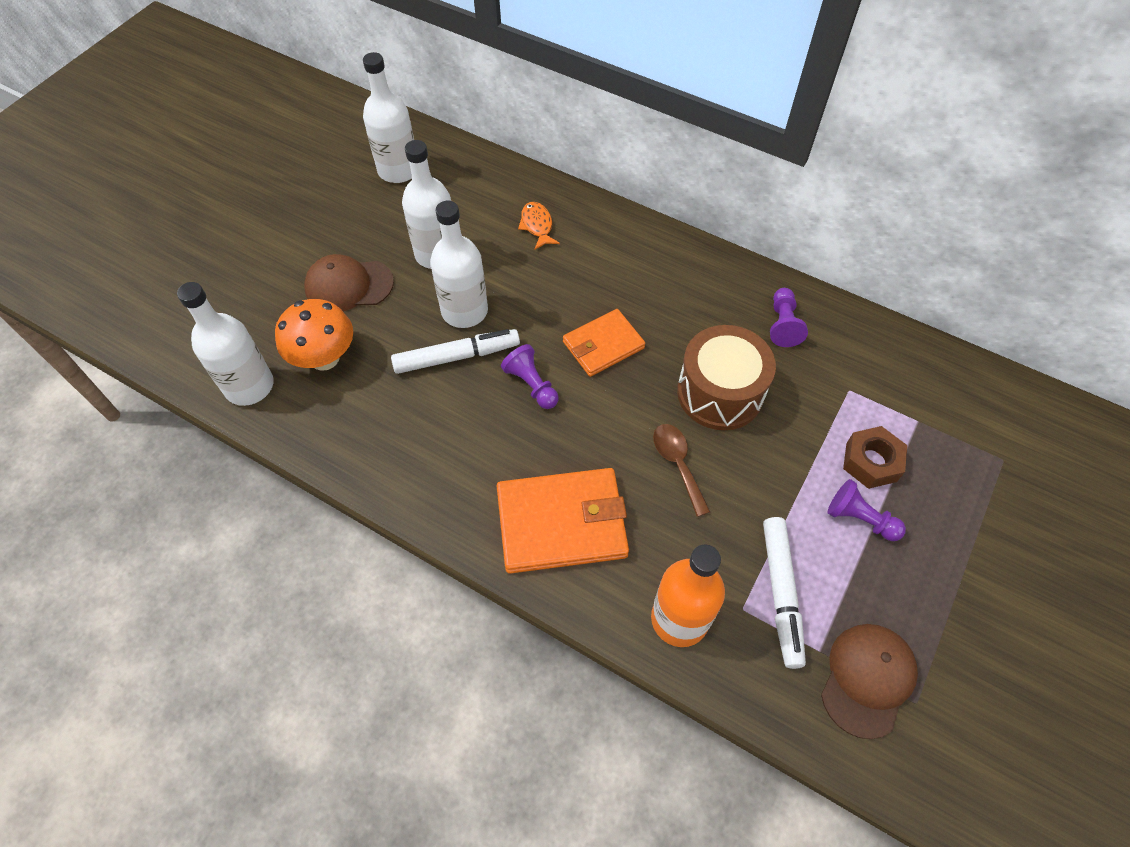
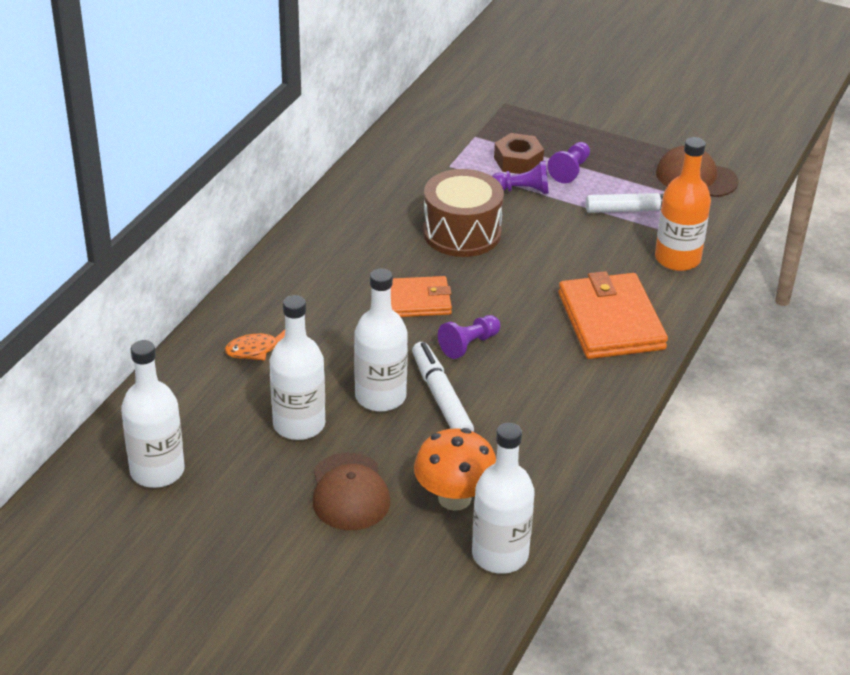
camera: 95 degrees left, 20 degrees down
orange wallet [563,309,645,377] -> orange wallet turned 60 degrees counterclockwise [391,276,452,317]
brown spoon [653,424,710,517] -> none
purple pawn [770,288,808,347] -> purple pawn moved to [492,161,549,194]

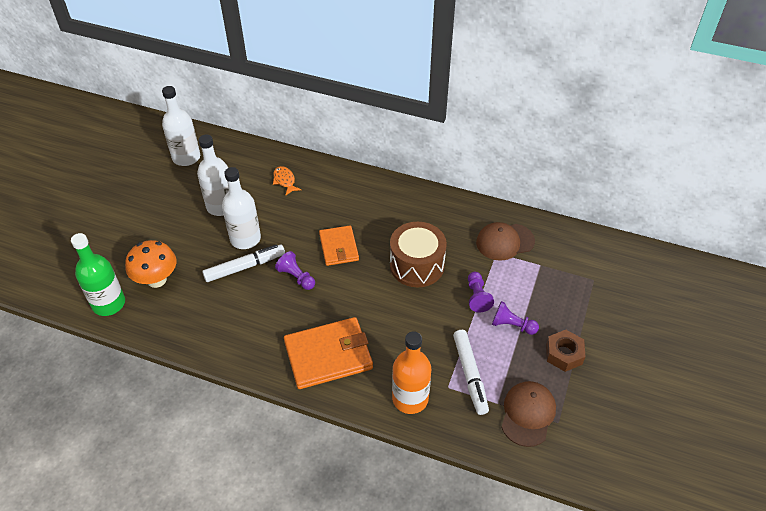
camera: 85 degrees right, 10 degrees up
brown cap [313,453,390,530] -> brown cap moved to [476,222,535,261]
white bottle [472,423,535,574] -> green bottle [71,233,125,316]
brown nut [494,133,544,174] -> brown nut moved to [546,330,586,372]

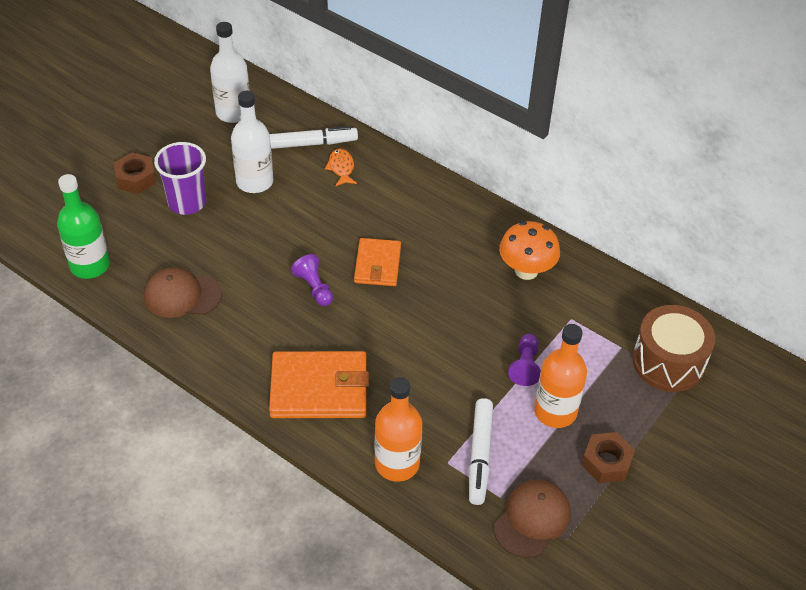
camera: 15 degrees right, 0 degrees up
orange mushroom [125,240,176,288] -> orange mushroom moved to [499,221,560,280]
white marker [202,244,285,282] -> white marker moved to [270,126,358,149]
white bottle [222,167,261,249] -> none
brown drum [390,222,447,287] -> brown drum moved to [632,305,715,392]
brown cap [476,222,535,261] -> brown cap moved to [144,267,222,318]
purple pawn [492,301,539,335] -> orange bottle [534,324,587,428]
none -> brown nut [114,153,156,194]
none -> purple cup [154,142,206,215]

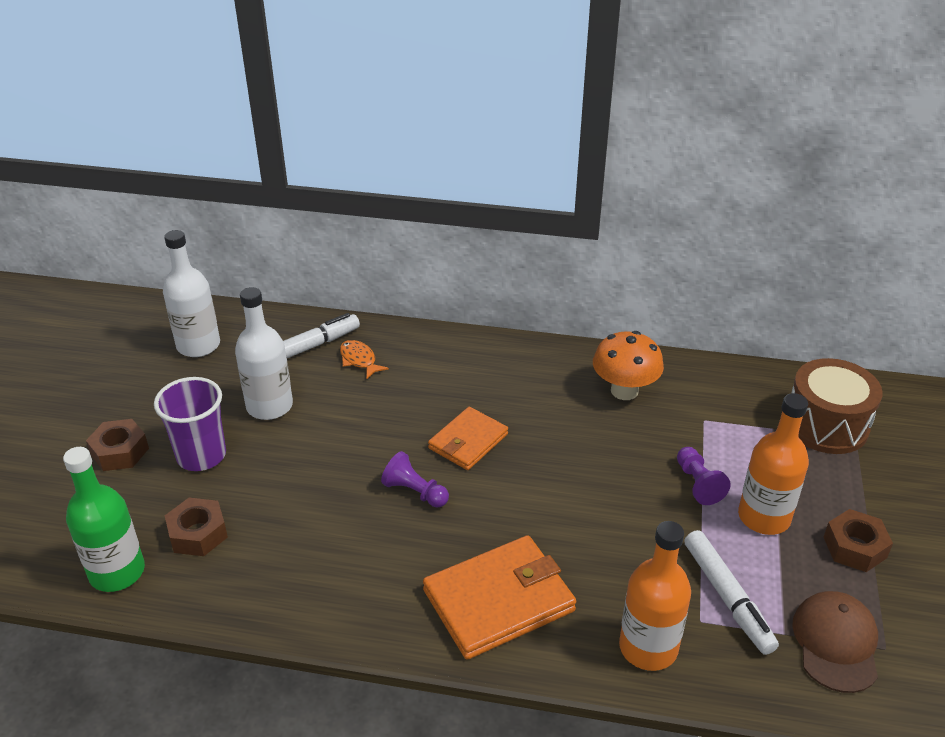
camera: 25 degrees left, 10 degrees down
brown cap [144,267,222,318] -> none
orange wallet [354,238,401,286] -> orange wallet turned 60 degrees clockwise [428,407,508,470]
none -> brown nut [165,498,228,556]

